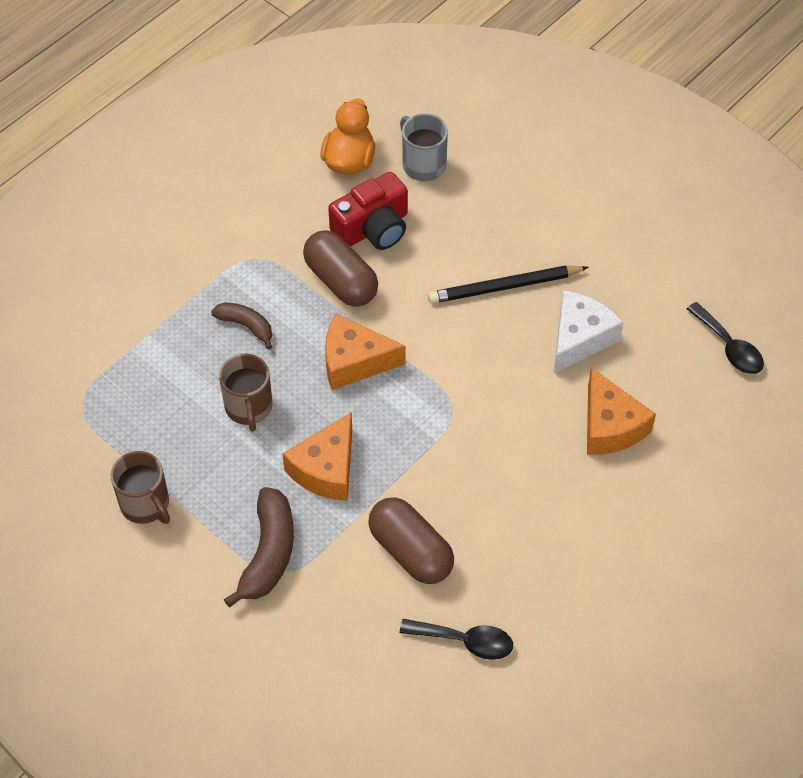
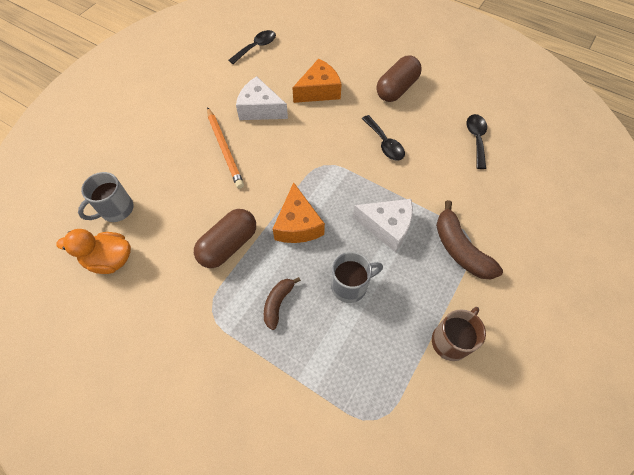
camera: 100 degrees left, 5 degrees up
brown mug [219,354,273,431] -> grey mug [331,252,383,303]
brown banana [224,487,294,607] -> brown banana turned 120 degrees counterclockwise [436,200,503,280]
orange cheese [282,412,352,501] -> white cheese [353,199,413,252]
red camera [328,172,408,250] -> none
brown capsule [368,497,454,584] -> brown capsule moved to [376,56,422,102]
black pencil [428,266,589,304] -> orange pencil [207,107,244,189]
none -> black spoon [362,115,405,161]

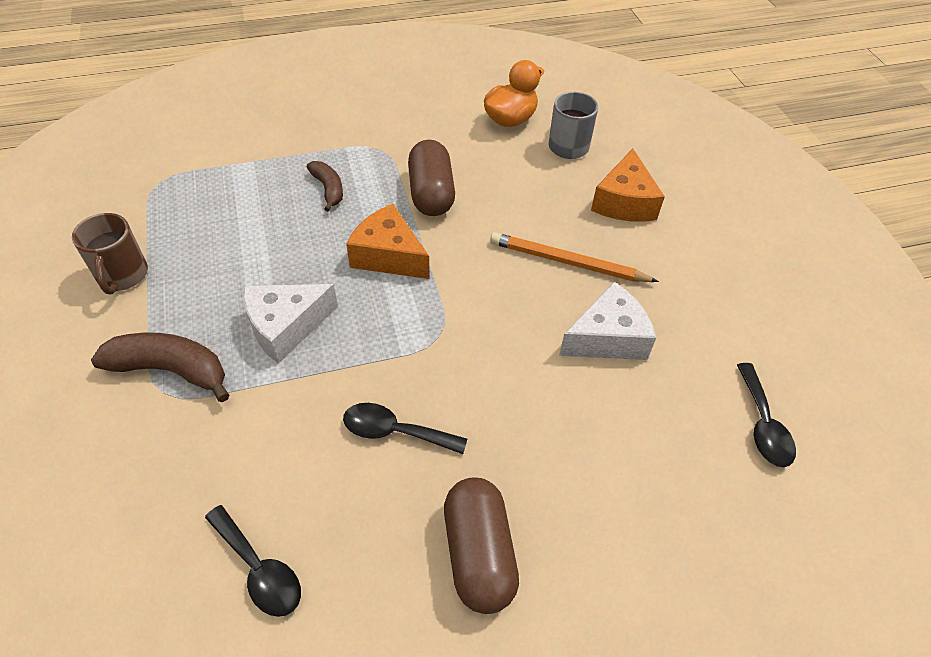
camera: 130 degrees right, 10 degrees down
orange cheese [292,59,342,103] -> orange cheese moved to [591,149,665,222]
grey mug [331,252,383,303] -> none

